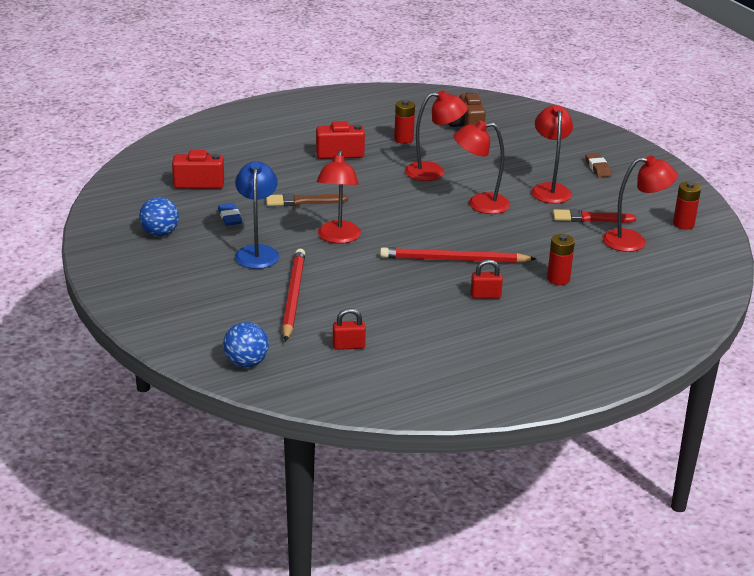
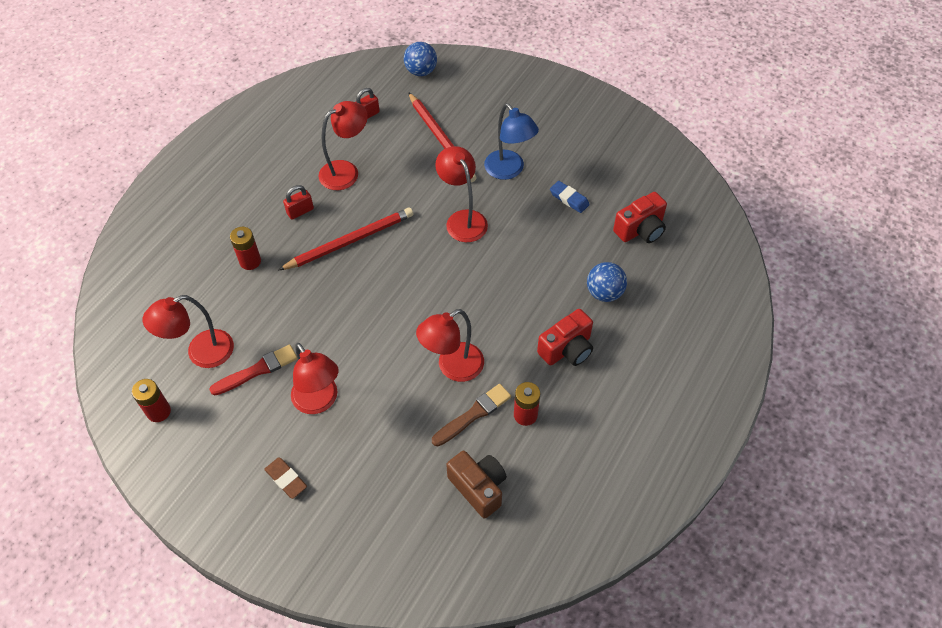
camera: 150 degrees right, 25 degrees up
blue ball [139,197,179,236] -> blue ball moved to [587,262,627,302]
brown brush [266,193,348,206] -> brown brush moved to [432,384,511,446]
red lamp [454,121,510,214] -> red lamp moved to [318,101,368,190]

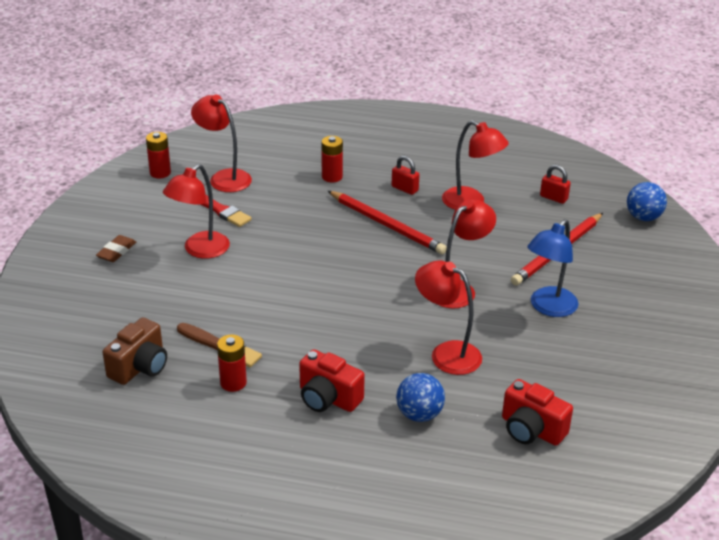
camera: 70 degrees right, 20 degrees down
red lamp [416,309,484,382] -> red lamp moved to [415,260,482,375]
blue eraser [550,181,590,213] -> none

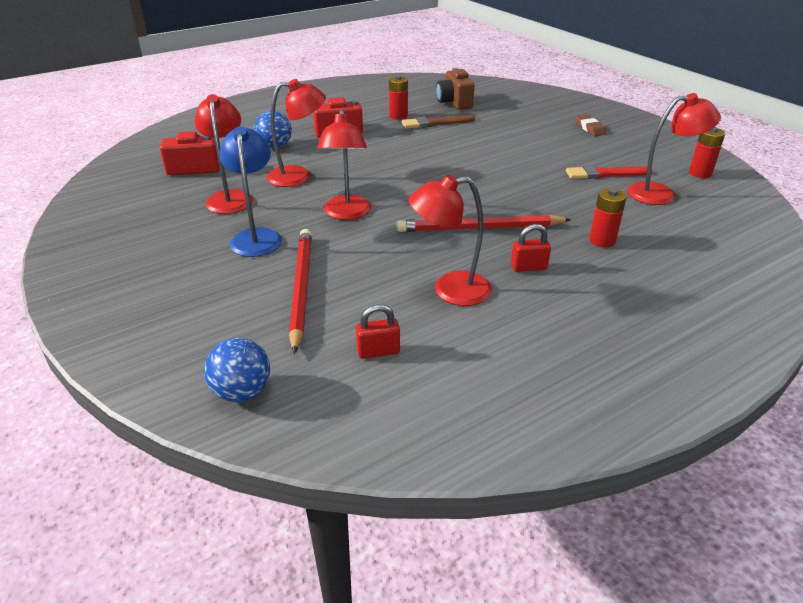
camera: 135 degrees right, 0 degrees up
red lamp [163,164,230,259] -> red lamp moved to [194,94,253,214]

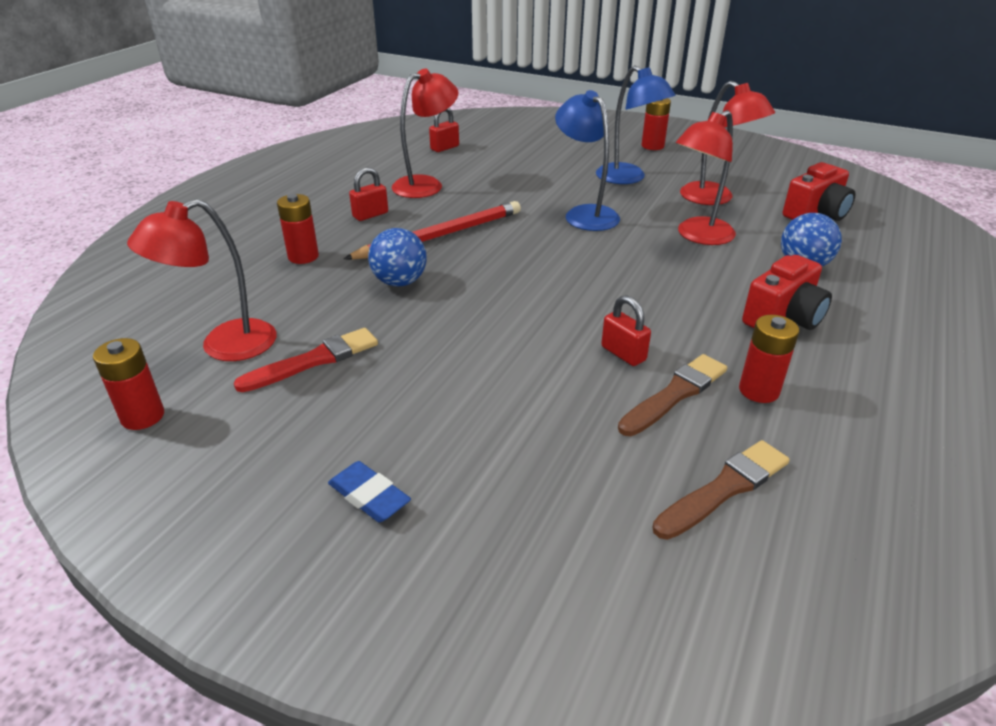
camera: 150 degrees right, 0 degrees up
blue ball [204,338,270,402] -> blue ball moved to [368,228,427,286]
red pencil [289,229,312,354] -> none
red lamp [317,109,371,220] -> blue lamp [555,90,620,231]
brown camera [436,68,475,110] -> brown brush [653,440,790,540]
brown eraser [575,115,607,136] -> blue eraser [328,461,411,522]
none -> red padlock [601,295,651,366]
none -> red battery [641,98,671,150]

